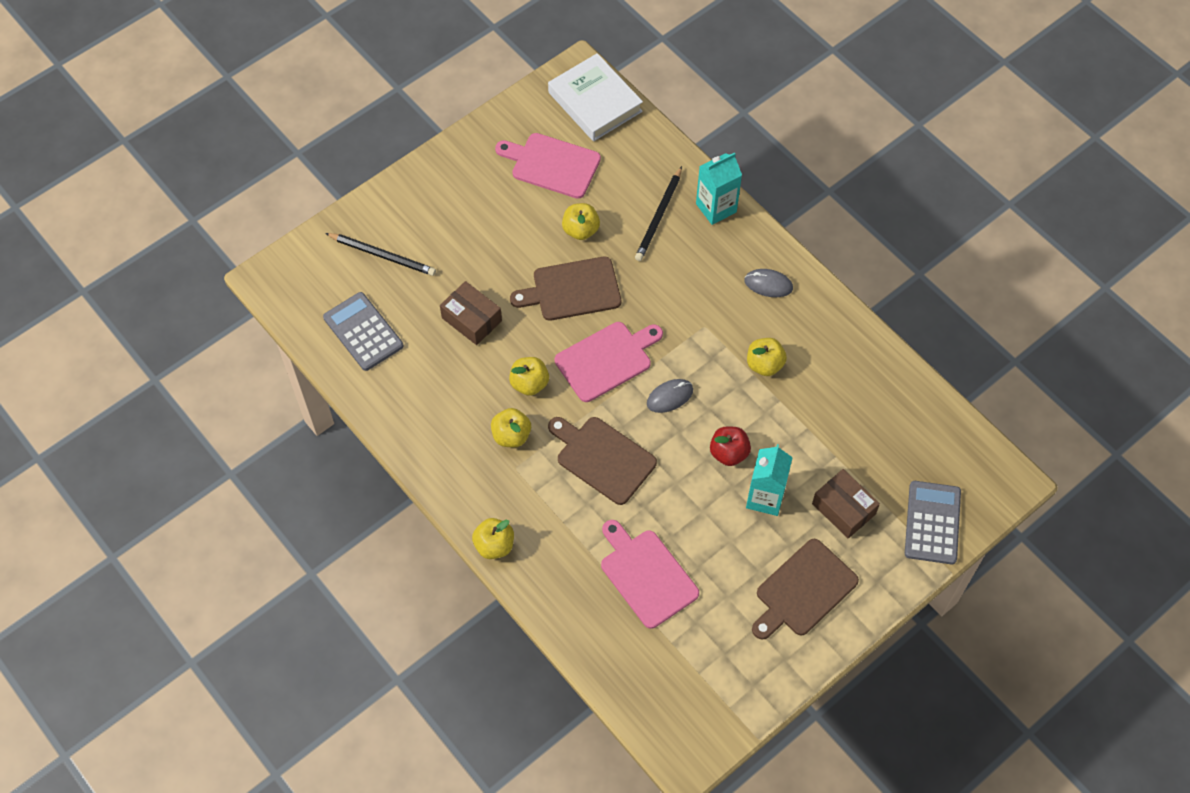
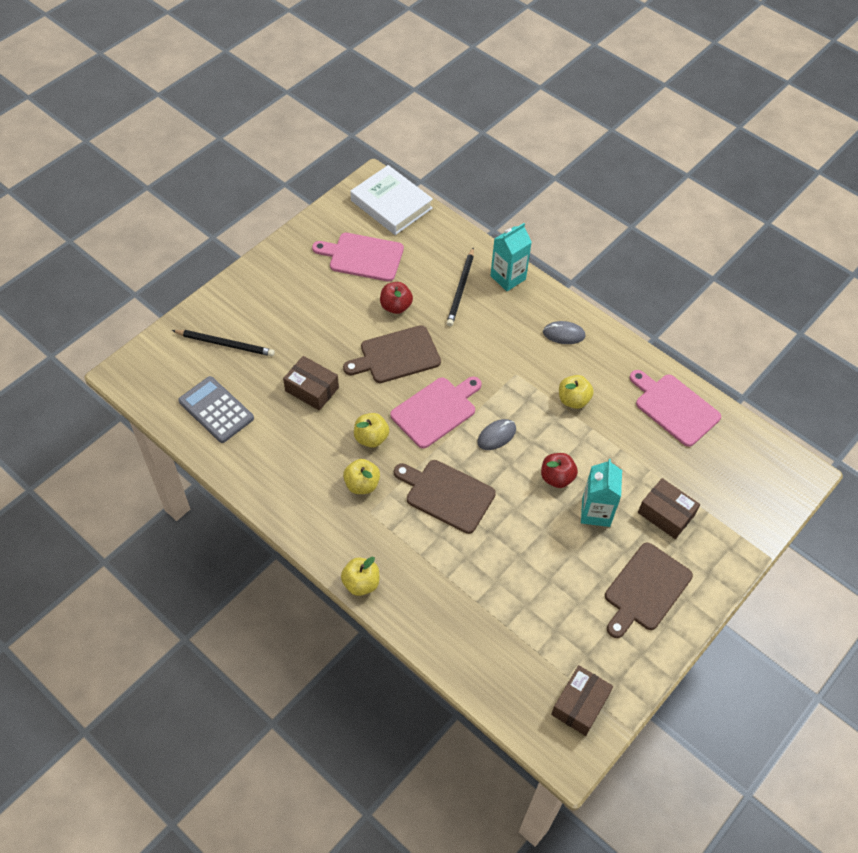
camera: 10 degrees left, 5 degrees down
yellow apple [562,203,600,240] -> red apple [380,282,413,314]
pink cutting board [601,520,699,629] -> pink cutting board moved to [630,370,721,447]
grey calculator [905,481,961,564] -> none
none -> brown box [551,665,613,736]

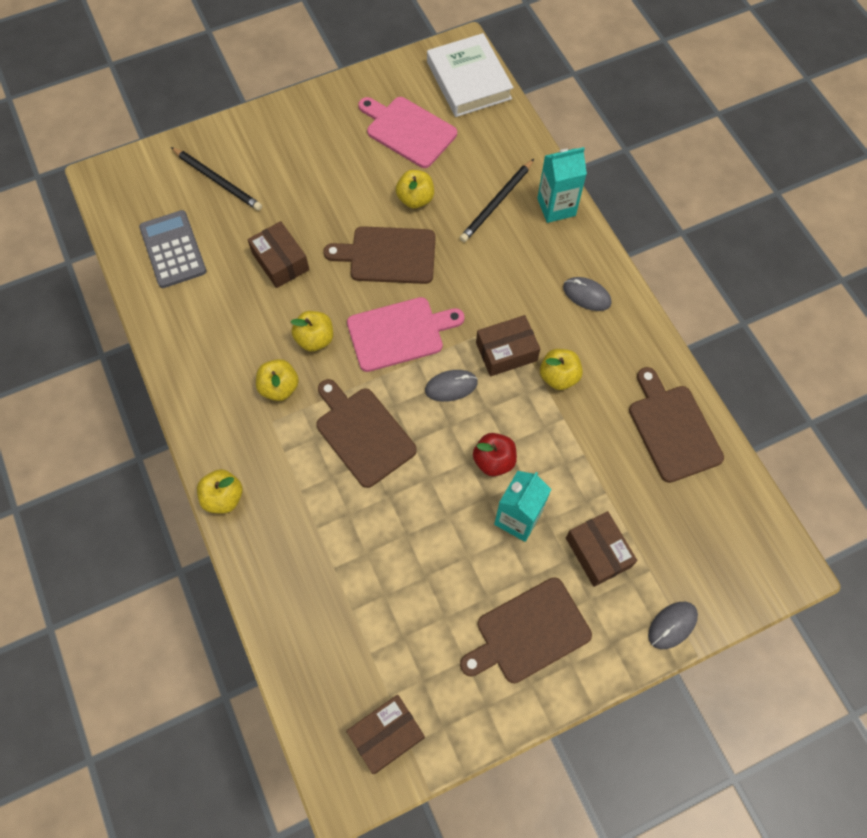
camera: 25 degrees right, 10 degrees up
red apple [380,282,413,314] -> yellow apple [396,170,434,208]
pink cutting board [630,370,721,447] -> brown cutting board [629,367,724,483]
none -> brown box [476,315,540,376]
none -> grey mouse [648,602,698,649]

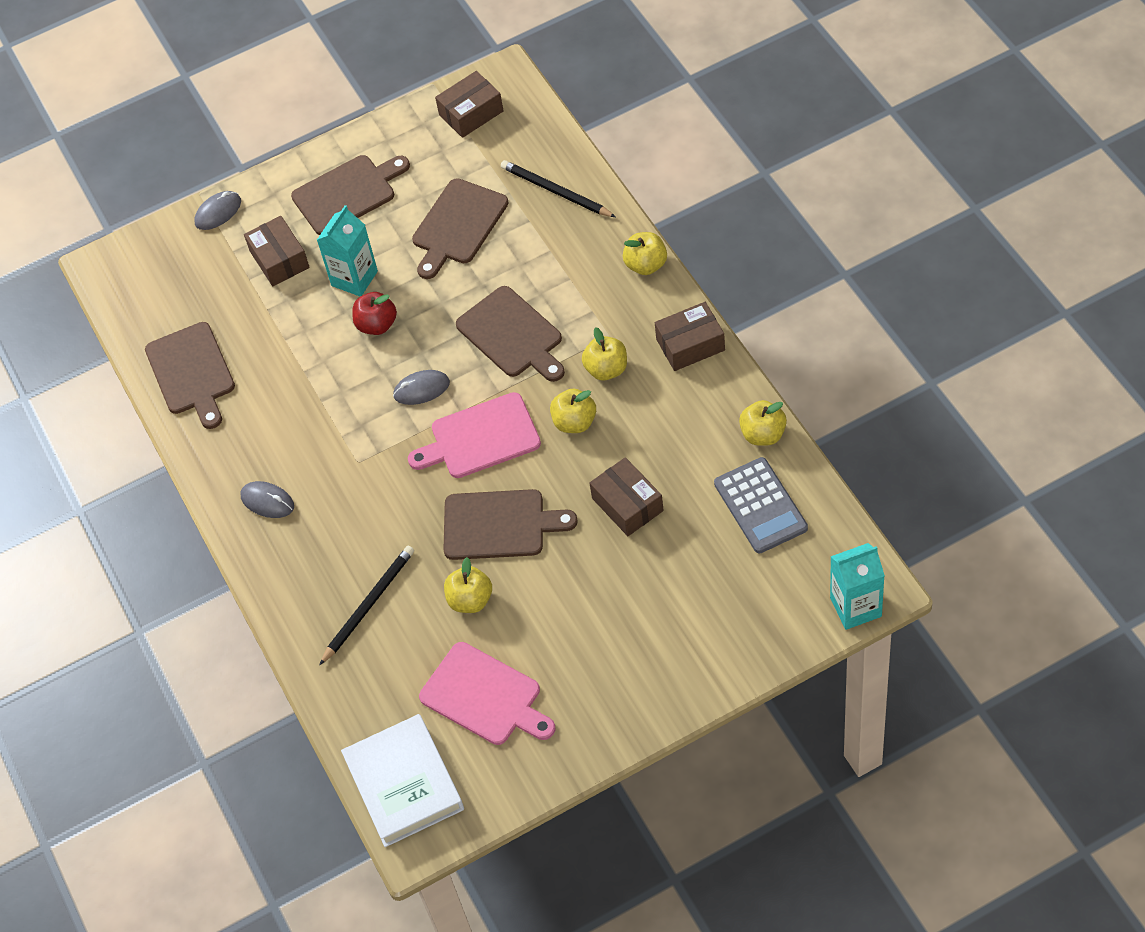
camera: 175 degrees left, 10 degrees down
black pencil [171,147,262,211] -> black pencil moved to [501,160,616,217]
brown box [476,315,540,376] -> brown box moved to [655,302,725,371]
turquoise carton [537,147,587,223] -> turquoise carton moved to [830,543,885,630]
yellow apple [540,349,583,390] -> yellow apple moved to [739,400,787,446]
none -> brown cutting board [412,178,509,279]

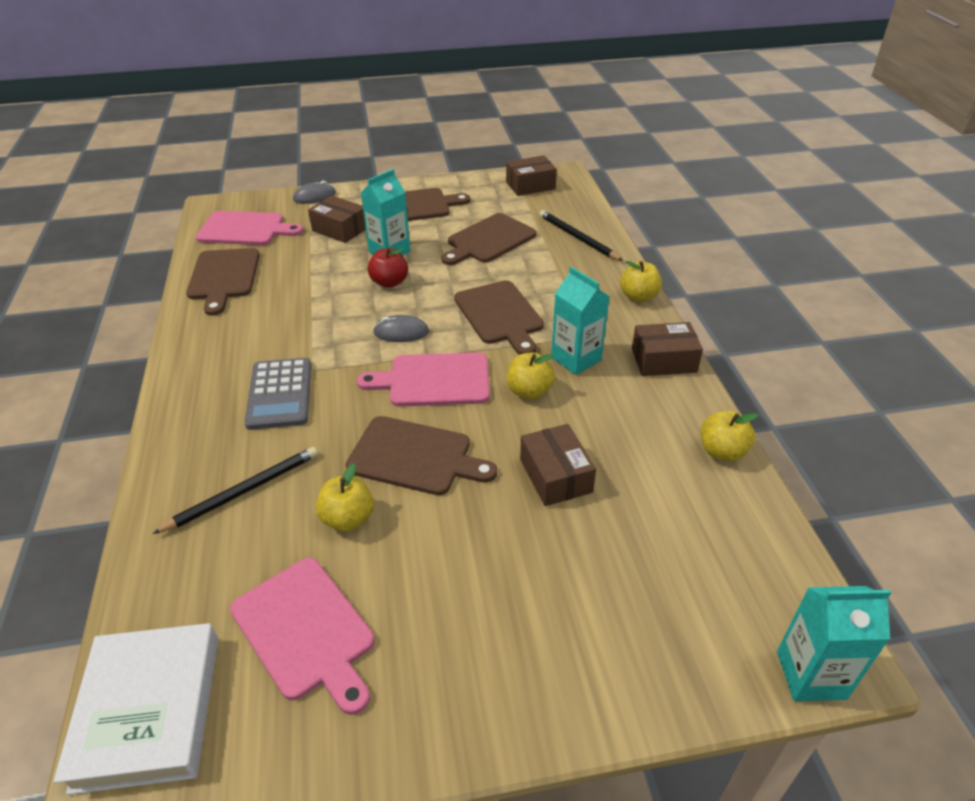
camera: 10 degrees right, 15 degrees down
grey mouse [240,481,294,518] -> none
brown box [244,216,310,286] -> brown box turned 45 degrees counterclockwise [308,195,366,243]
yellow apple [582,327,627,380] -> turquoise carton [551,266,610,375]
grey calculator [714,457,808,554] -> grey calculator moved to [245,358,311,430]
none -> pink cutting board [196,211,303,245]

